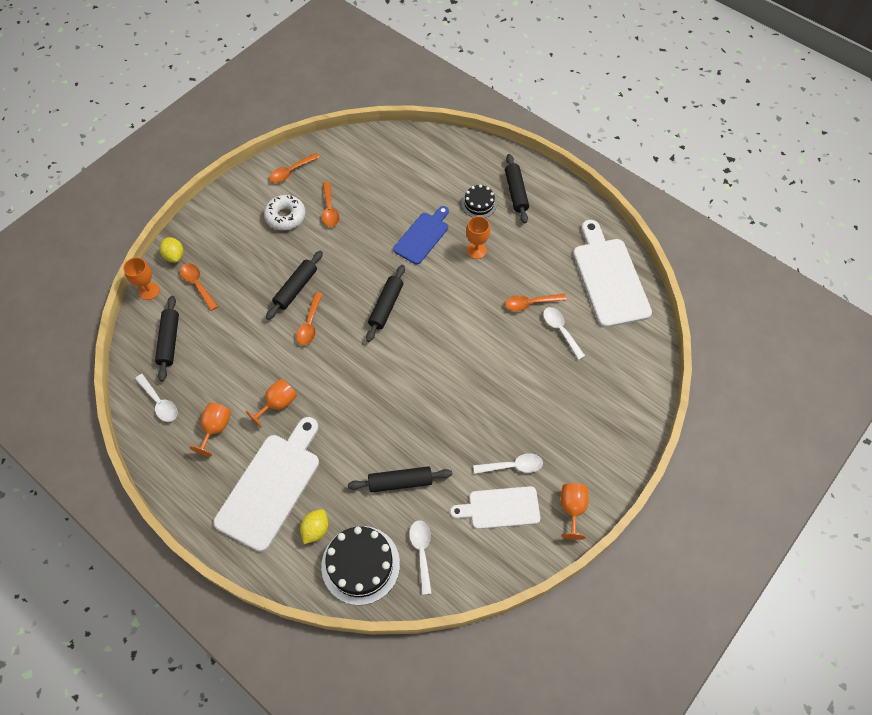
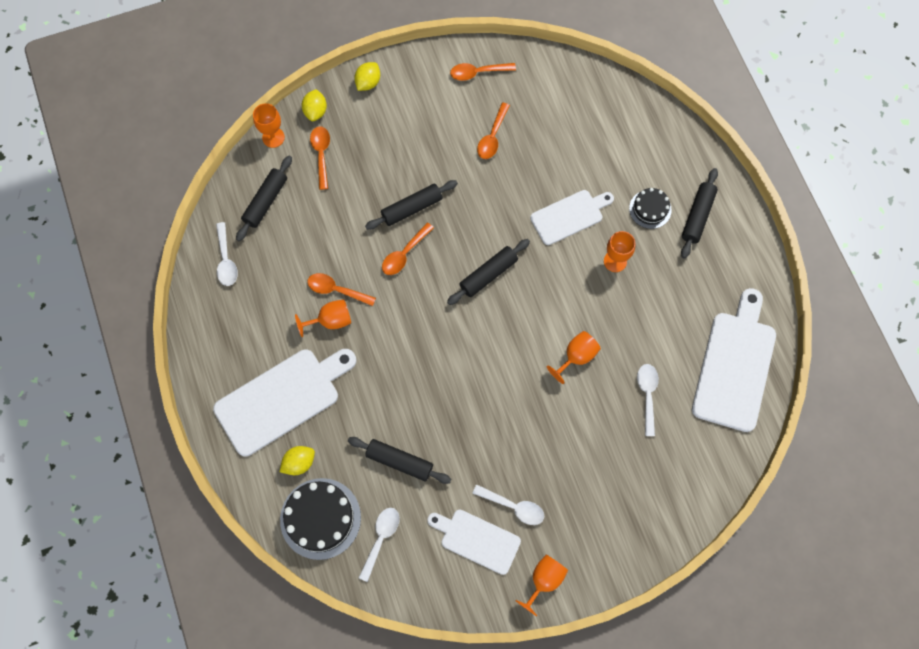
camera: 30 degrees right, 10 degrees up
orange goblet [190,402,231,456] -> orange goblet moved to [547,331,601,384]
white donut [264,195,306,230] -> none
blue cutting board [393,206,449,264] -> white cutting board [530,190,614,245]
orange spoon [505,294,567,311] -> orange spoon moved to [307,273,376,306]
none -> yellow lemon [354,62,380,91]

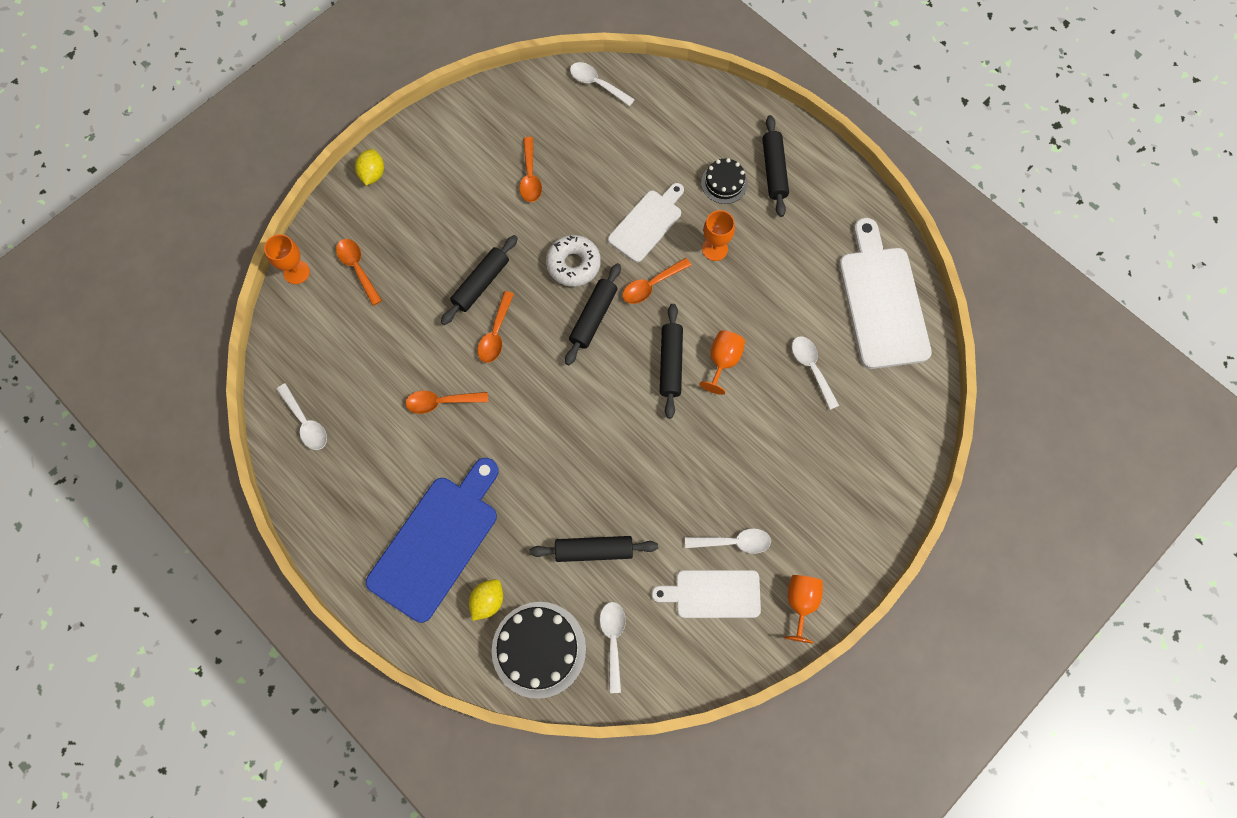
camera: 25 degrees left, 0 degrees up
white cutting board [213,349,356,456] -> blue cutting board [366,458,499,623]
black rolling pin [236,156,292,241] -> black rolling pin moved to [660,304,683,419]
orange goblet [295,300,351,337] -> none
yellow lemon [302,89,327,121] -> none
orange spoon [450,63,516,81] -> orange spoon moved to [623,258,691,304]
none -> white donut [546,235,601,286]
none -> white spoon [570,62,635,107]

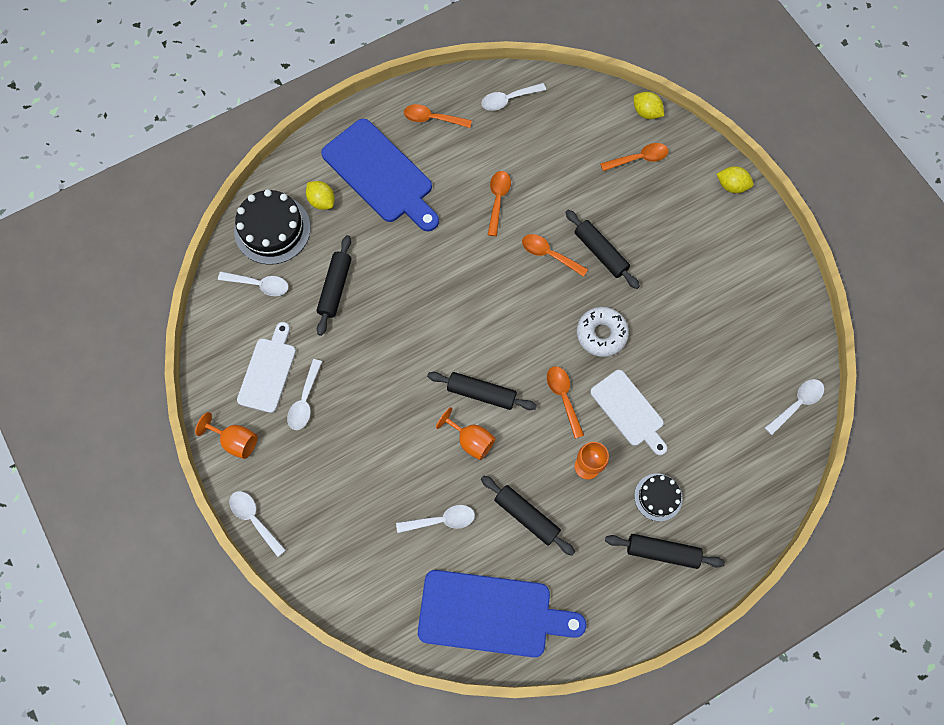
camera: 105 degrees right, 0 degrees up
orange goblet [264,234,310,284] -> yellow lemon [634,92,664,119]
orange spoon [519,137,542,202] -> orange spoon moved to [404,104,472,128]
black rolling pin [565,263,621,365] -> black rolling pin moved to [481,476,575,556]
white cutting board [839,218,932,369] -> blue cutting board [418,570,587,658]
none -> white spoon [229,491,286,557]

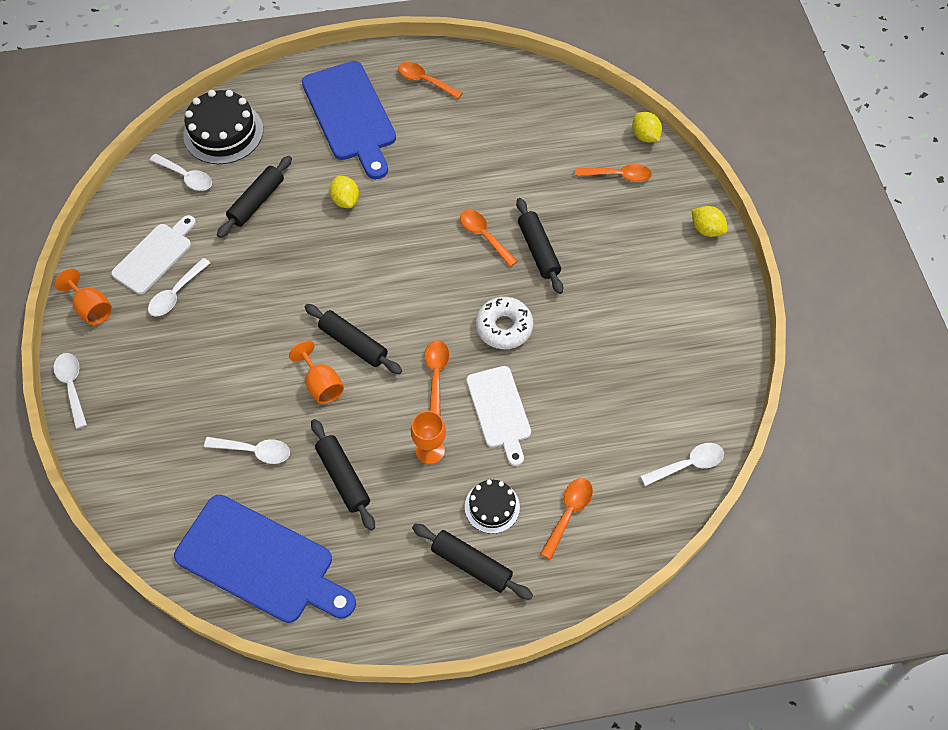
camera: 20 degrees right, 10 degrees down
yellow lemon [306,181,335,210] -> yellow lemon moved to [330,176,359,208]
white spoon [481,83,546,111] -> none
orange spoon [488,171,511,236] -> orange spoon moved to [540,478,593,560]

